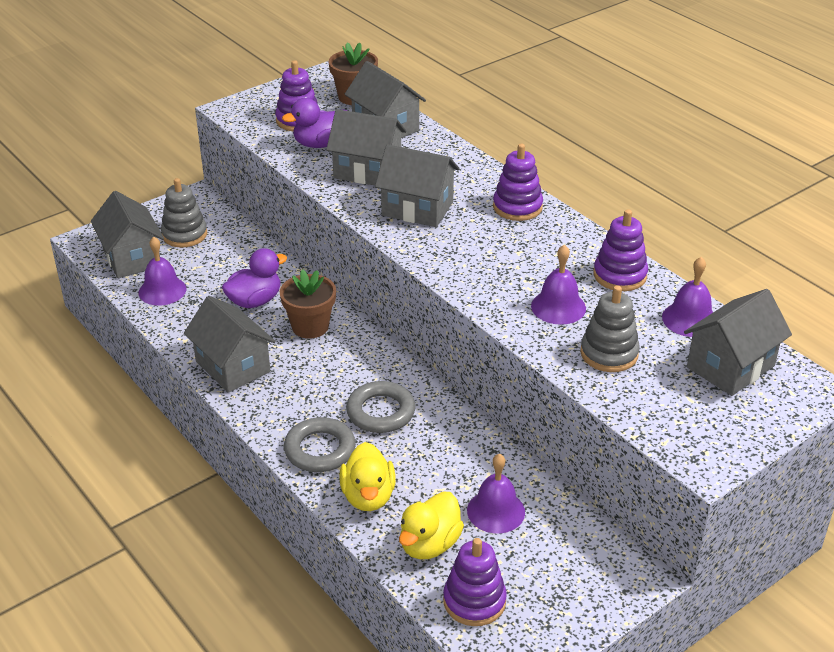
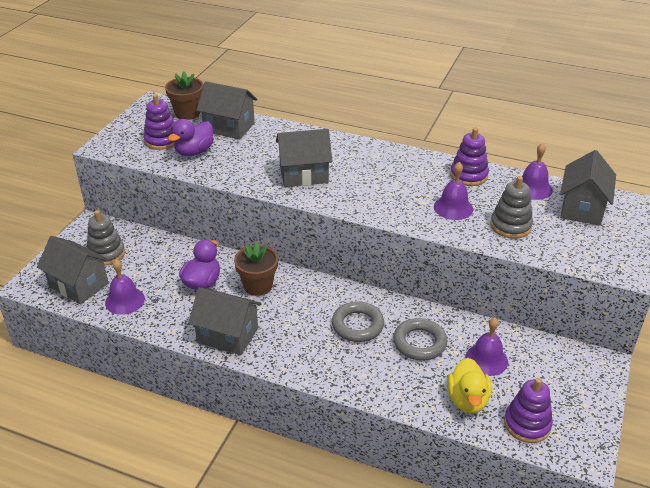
camera: 30 degrees left, 0 degrees up
grey ring [284,417,356,472] -> grey ring moved to [393,318,447,360]
grey house [326,109,407,185] -> none
yellow duck [339,442,396,511] -> none
purple stacking toy [493,144,543,221] -> none

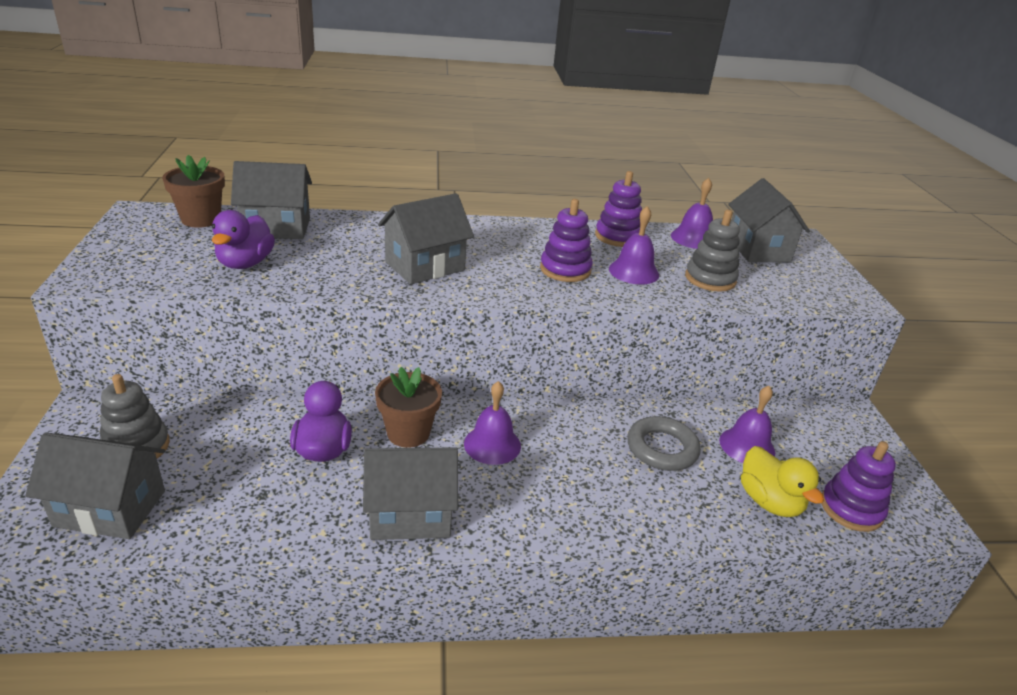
camera: 30 degrees left, 5 degrees down
purple bell [105,259,145,315] -> purple bell moved to [464,381,521,465]
purple stacking toy [143,94,175,150] -> purple stacking toy moved to [540,199,593,282]
grey ring [332,301,384,342] -> none

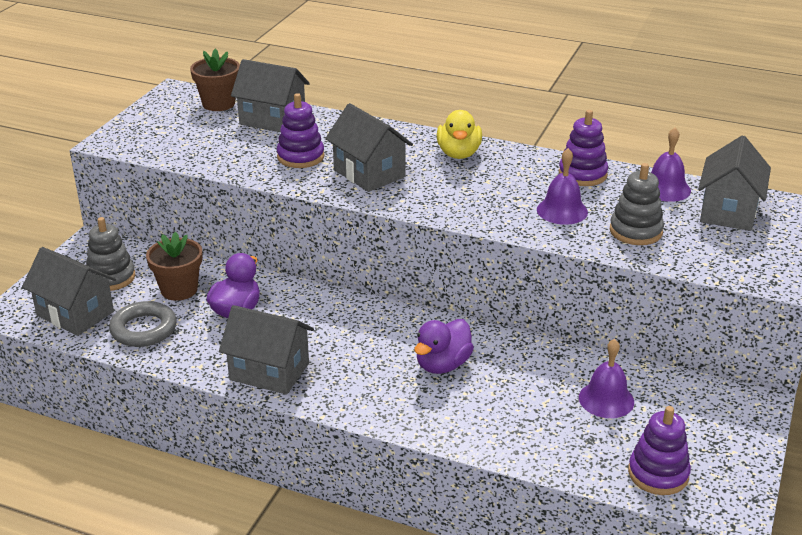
camera: 30 degrees right, 0 degrees up
purple duck [212,210,275,269] -> purple duck moved to [414,319,474,374]
brown flower pot [375,367,442,448] -> brown flower pot moved to [146,231,203,301]
grey house [378,193,474,284] -> grey house turned 60 degrees clockwise [325,103,413,192]
purple bell [464,381,521,465] -> none
purple stacking toy [540,199,593,282] -> purple stacking toy moved to [277,93,325,168]
grey ring [627,416,701,471] -> grey ring moved to [109,301,177,347]
yellow duck [741,446,824,517] -> yellow duck moved to [437,110,482,159]

